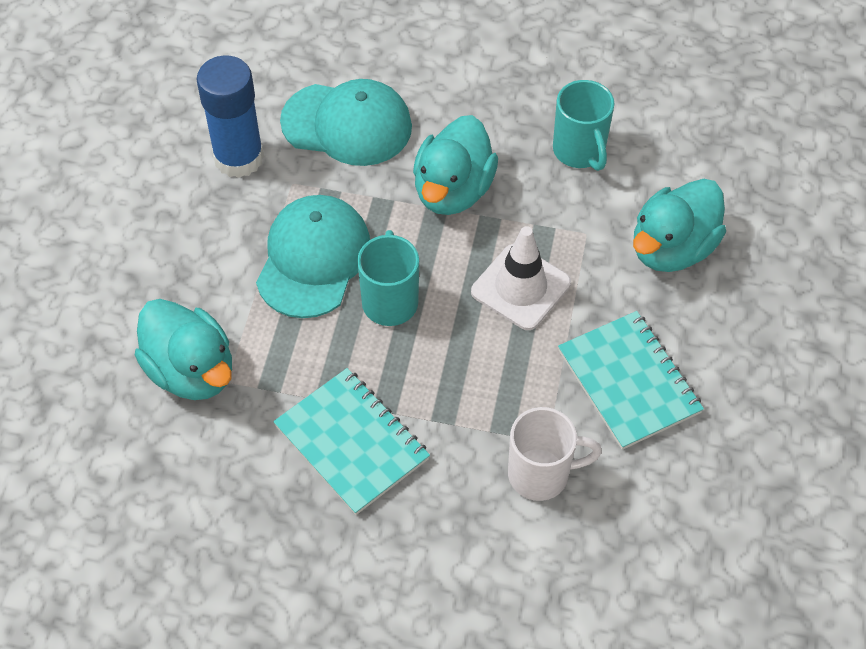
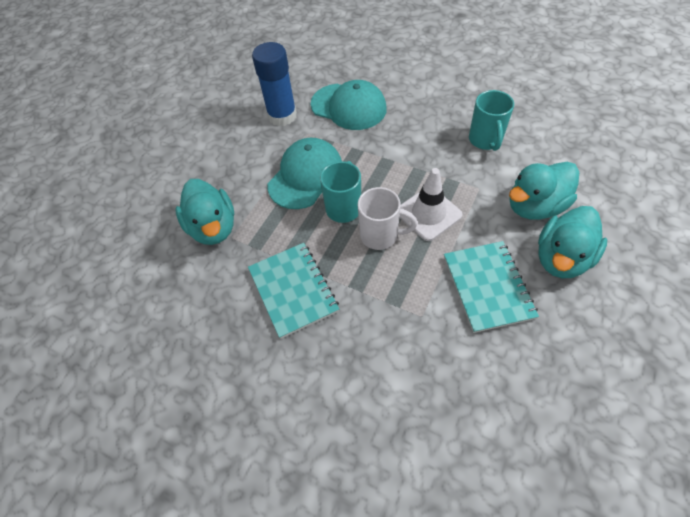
camera: 20 degrees right, 0 degrees up
turquoise duck [413,115,498,215] -> turquoise duck moved to [538,206,607,278]
white mug [508,407,602,501] -> white mug moved to [358,187,418,250]

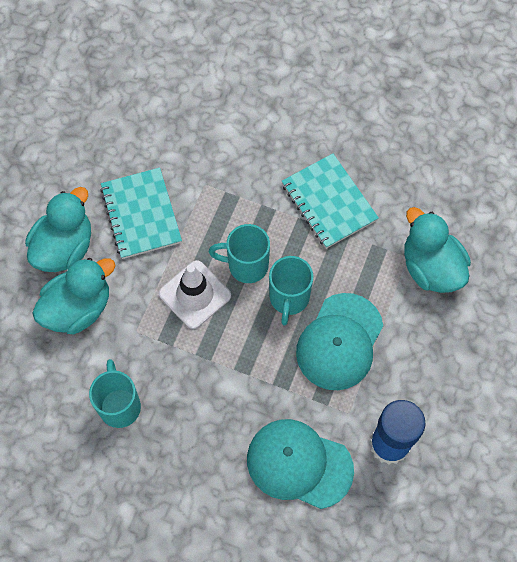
camera: 170 degrees right, 10 degrees up
white mug [358,187,418,250] -> turquoise mug [209,224,270,283]

